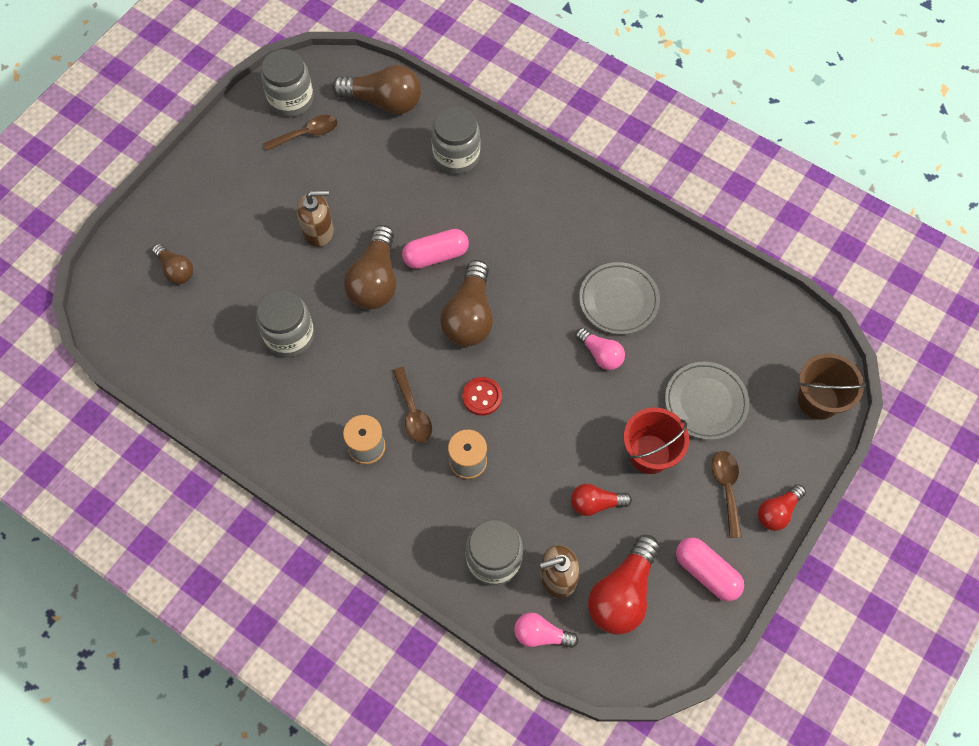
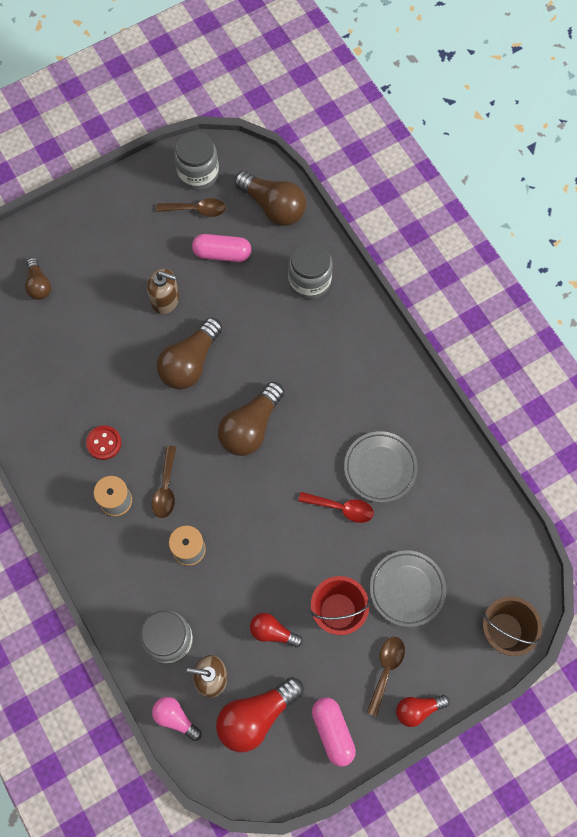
camera: 25 degrees right, 5 degrees up
grey jar [256,290,314,357] -> none
pink capsule [402,229,469,269] -> pink capsule moved to [192,234,251,262]
red button [462,377,502,416] -> red button moved to [86,425,122,460]
pink light bulb [575,328,625,370] -> red spoon [298,492,374,523]

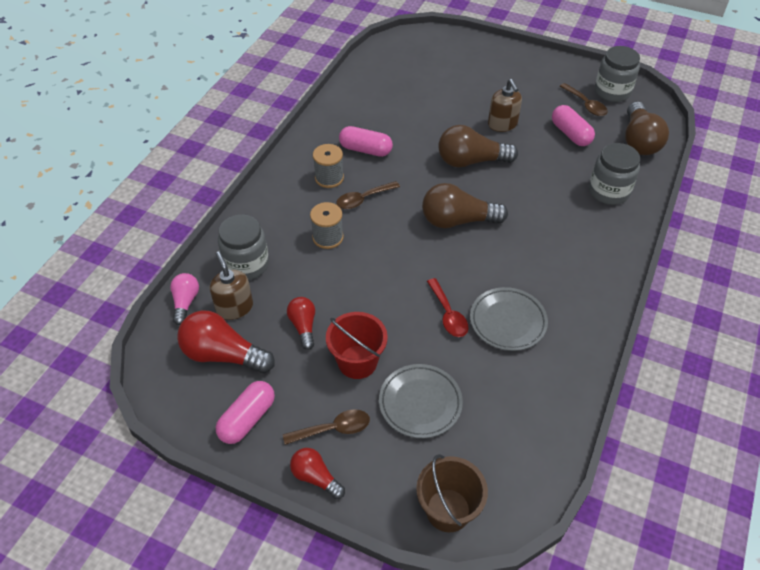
camera: 55 degrees right, 20 degrees down
brown light bulb [25,258,51,300] -> none
red button [86,425,122,460] -> pink capsule [339,126,393,157]

